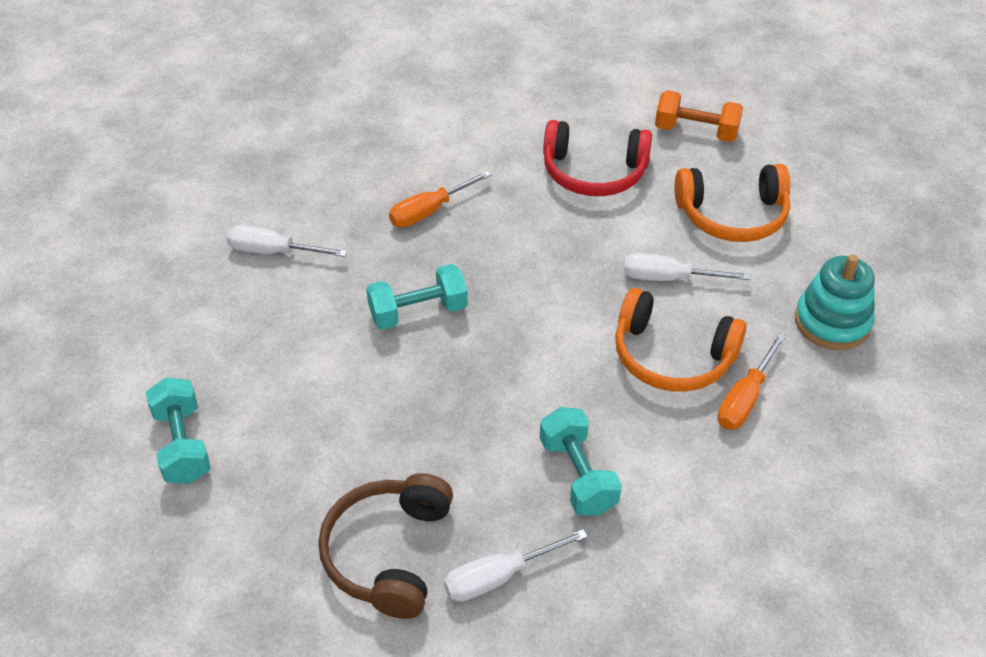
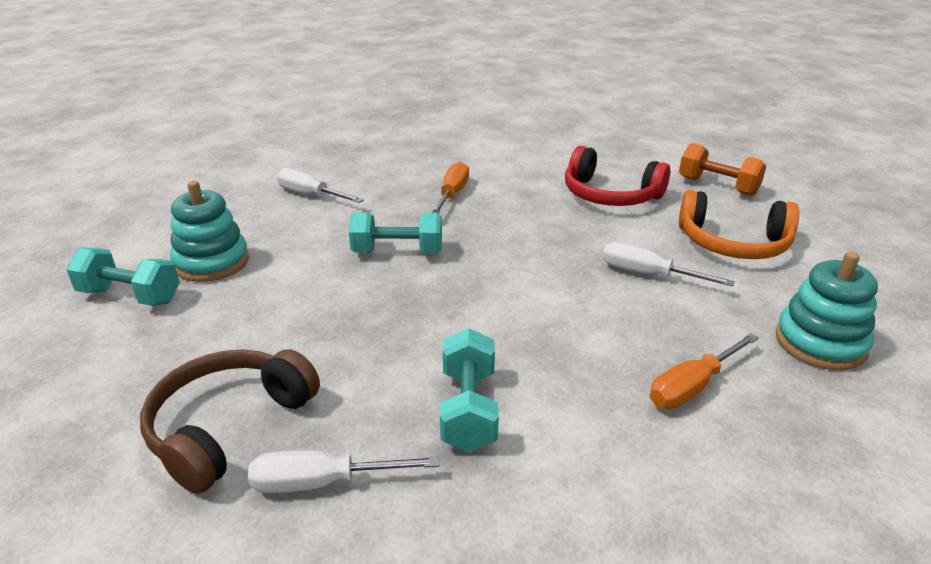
camera: 20 degrees right, 15 degrees down
turquoise dumbbell [146,377,211,484] -> turquoise dumbbell turned 75 degrees counterclockwise [66,248,180,306]
orange screwdriver [389,170,492,227] -> orange screwdriver turned 120 degrees clockwise [432,161,469,214]
orange headphones [615,288,747,392] -> none
none -> turquoise stacking toy [170,181,249,282]

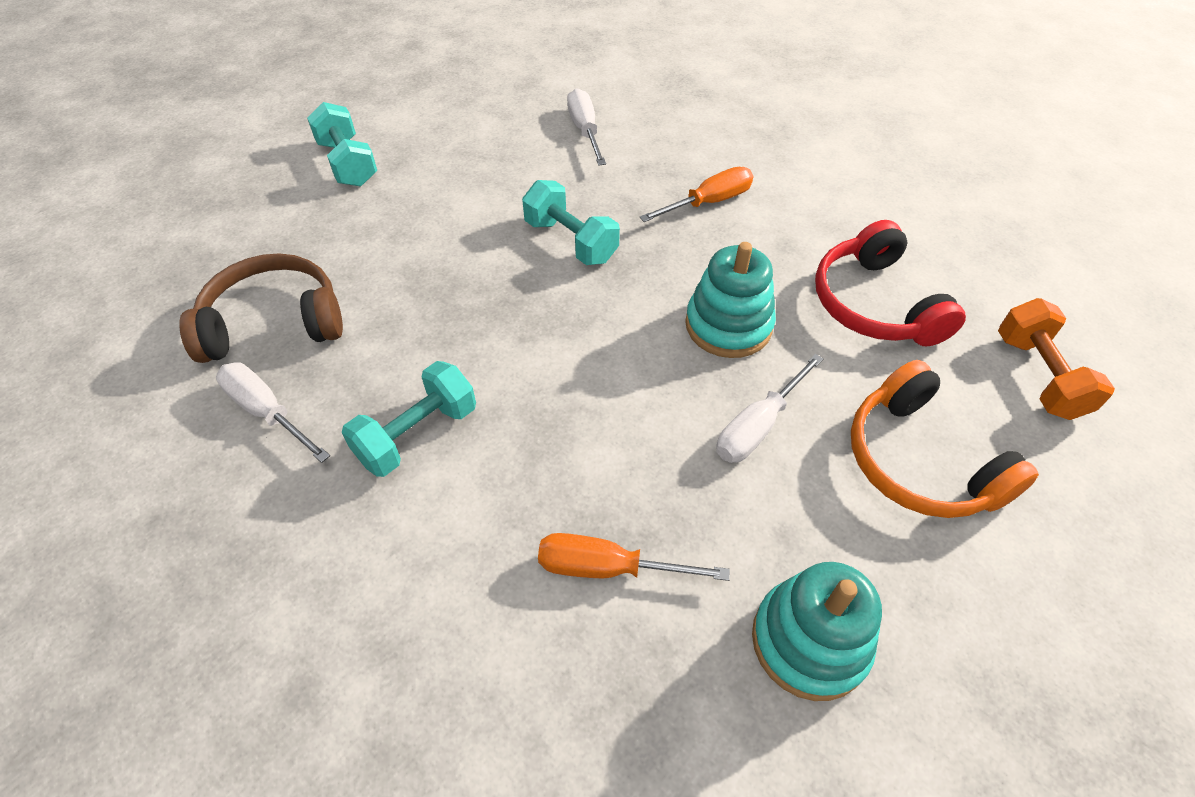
camera: 45 degrees right, 20 degrees up
turquoise stacking toy [170,181,249,282] -> turquoise stacking toy moved to [685,242,776,358]
white screwdriver [603,242,735,286] -> white screwdriver turned 120 degrees counterclockwise [716,354,824,463]

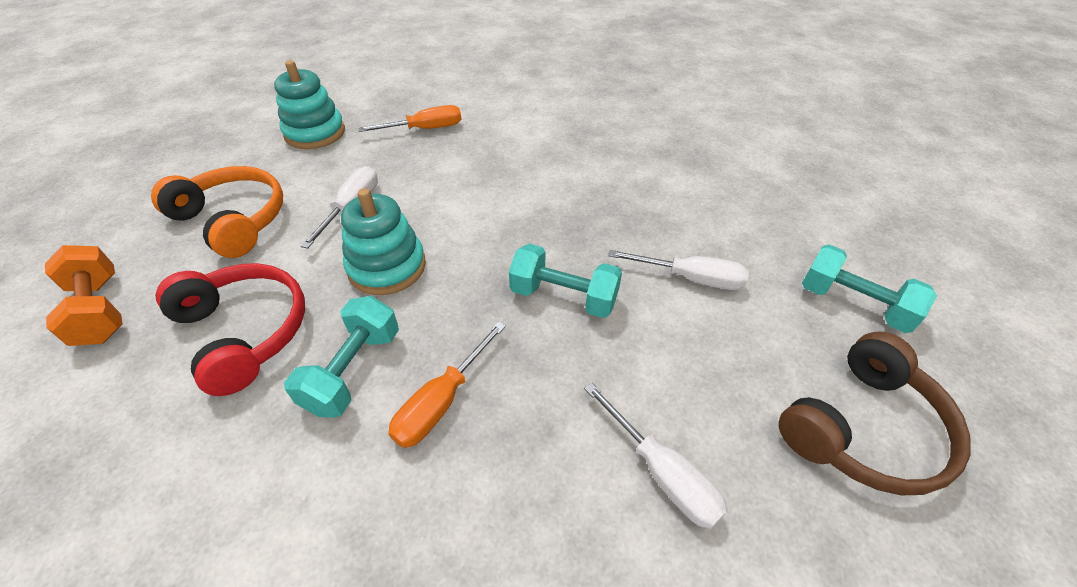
camera: 155 degrees right, 5 degrees down
brown headphones [179,253,343,363] -> brown headphones moved to [779,331,970,495]
white screwdriver [216,362,330,463] -> white screwdriver moved to [608,250,749,290]
turquoise dumbbell [342,361,476,477] -> turquoise dumbbell moved to [284,296,399,418]

